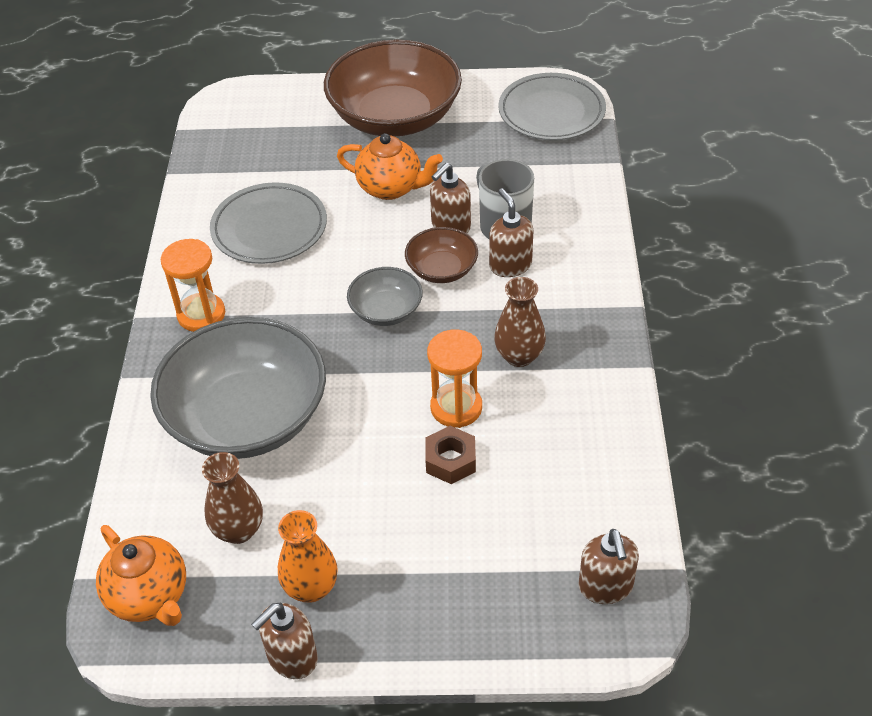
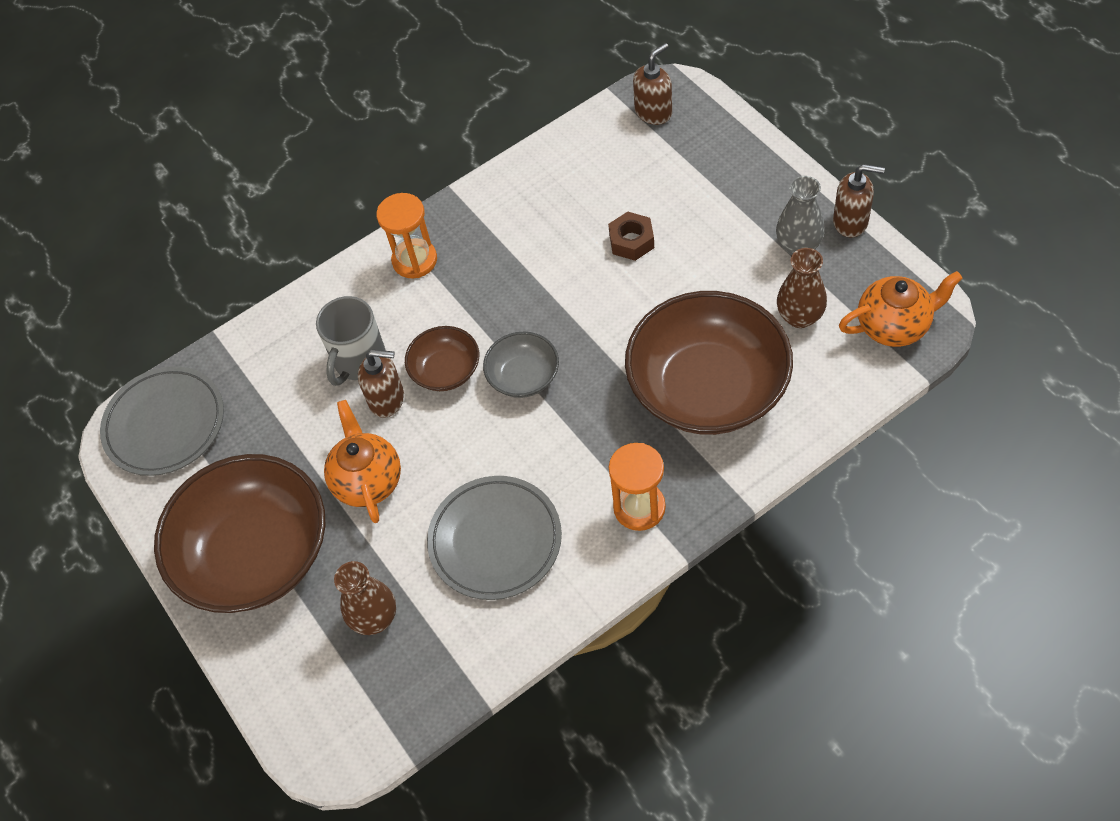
camera: 120 degrees left, 10 degrees up
orange teapot [96,525,186,626] -> orange teapot turned 60 degrees clockwise [839,271,963,347]
grey bowl [150,317,326,459] -> brown bowl [625,291,793,435]
orange vase [278,510,338,603] -> grey vase [776,176,824,255]
orange hourglass [427,329,482,428] -> orange hourglass moved to [376,193,437,278]
brown soap dispenser [489,188,533,277] -> none
brown vase [494,277,546,367] -> brown vase moved to [334,561,396,635]

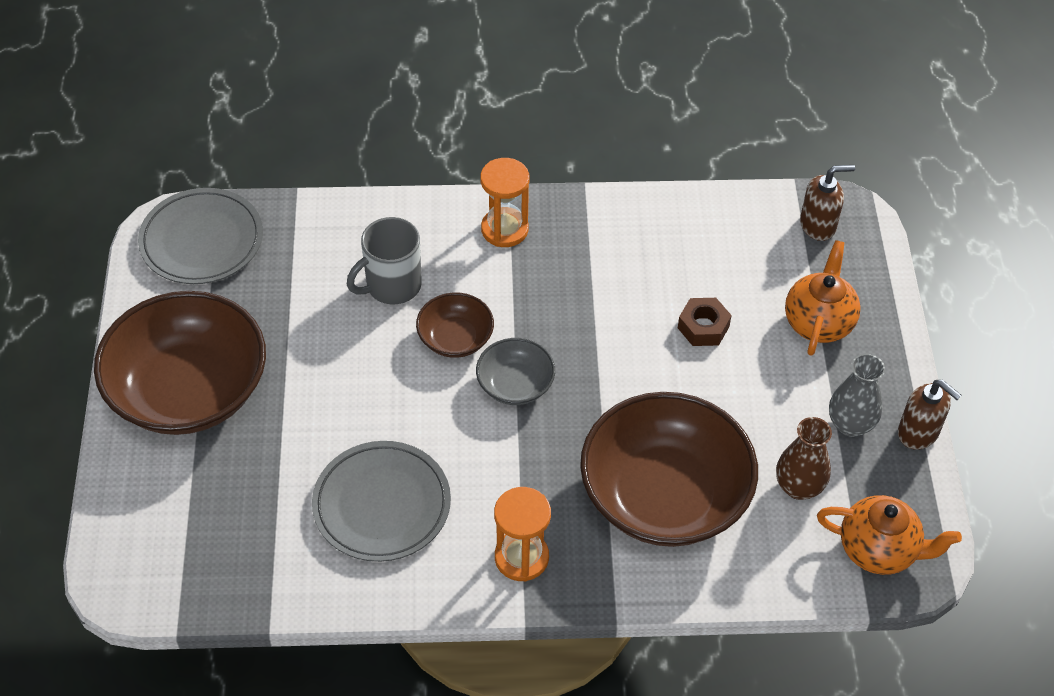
camera: 25 degrees right, 5 degrees down
orange teapot [324,400,401,523] -> orange teapot moved to [785,240,861,356]
brown vase [334,561,396,635] -> none
brown soap dispenser [358,350,404,418] -> none

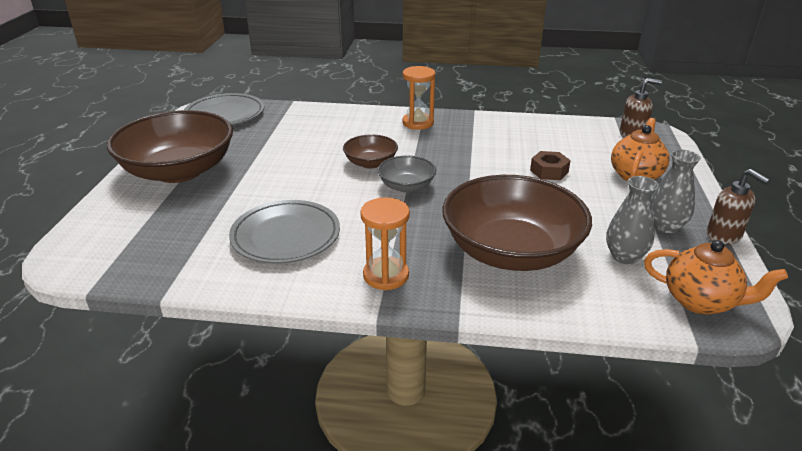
camera: 10 degrees right, 20 degrees down
grey mug [347,217,422,305] -> none
brown vase [776,417,832,500] -> grey vase [606,176,659,264]

